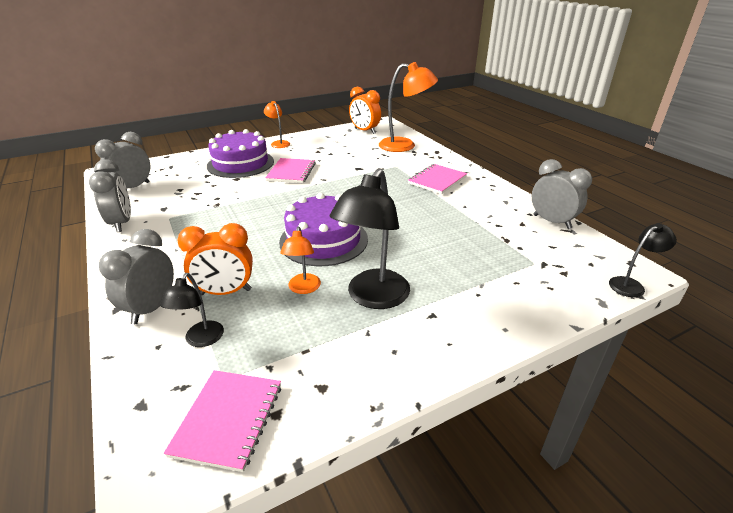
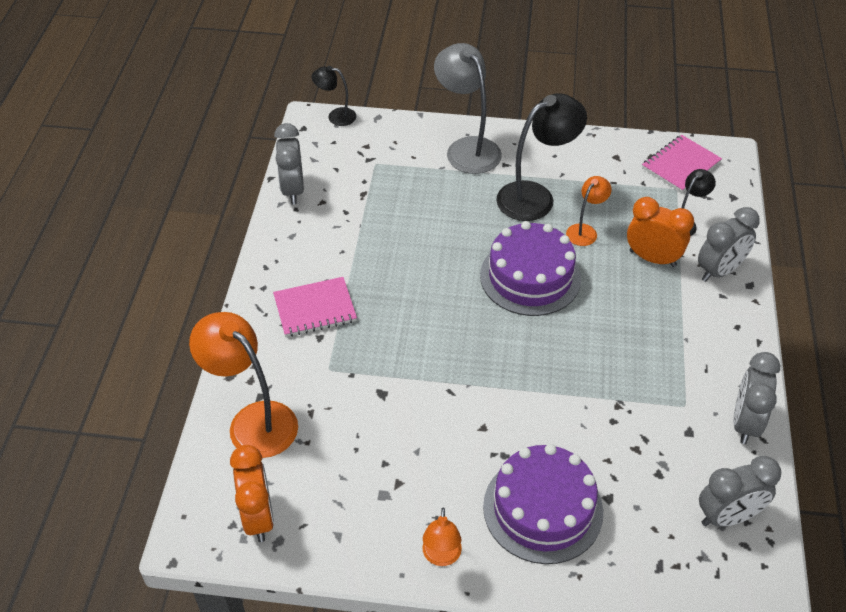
camera: 145 degrees left, 15 degrees up
pink notebook [265,158,316,183] -> none
none -> grey lamp [434,43,502,174]

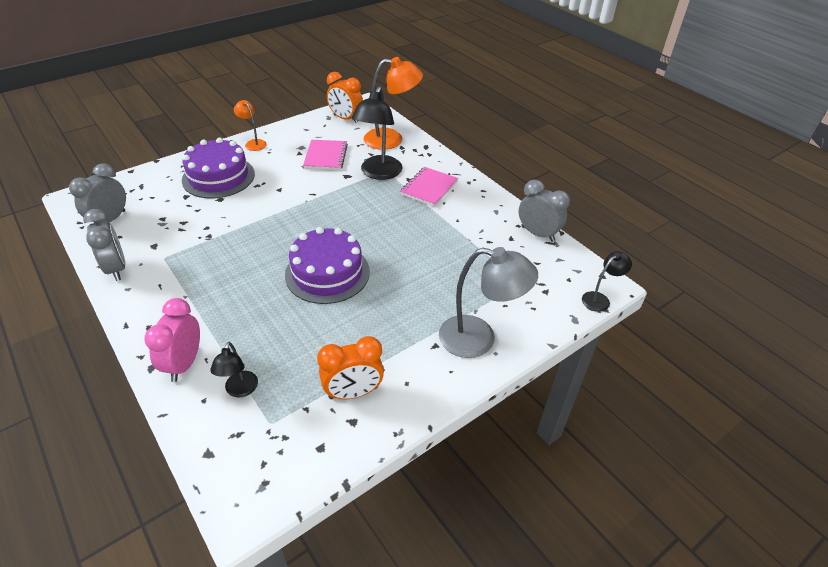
camera: 135 degrees right, 5 degrees down
black lamp [496,93,587,221] -> black lamp moved to [351,86,402,180]
orange lamp [566,176,612,246] -> none
orange clock [627,197,694,267] -> orange clock moved to [317,336,384,400]
pink notebook [642,135,722,193] -> pink notebook moved to [303,140,348,170]
grey clock [698,207,760,282] -> pink clock [144,298,200,382]

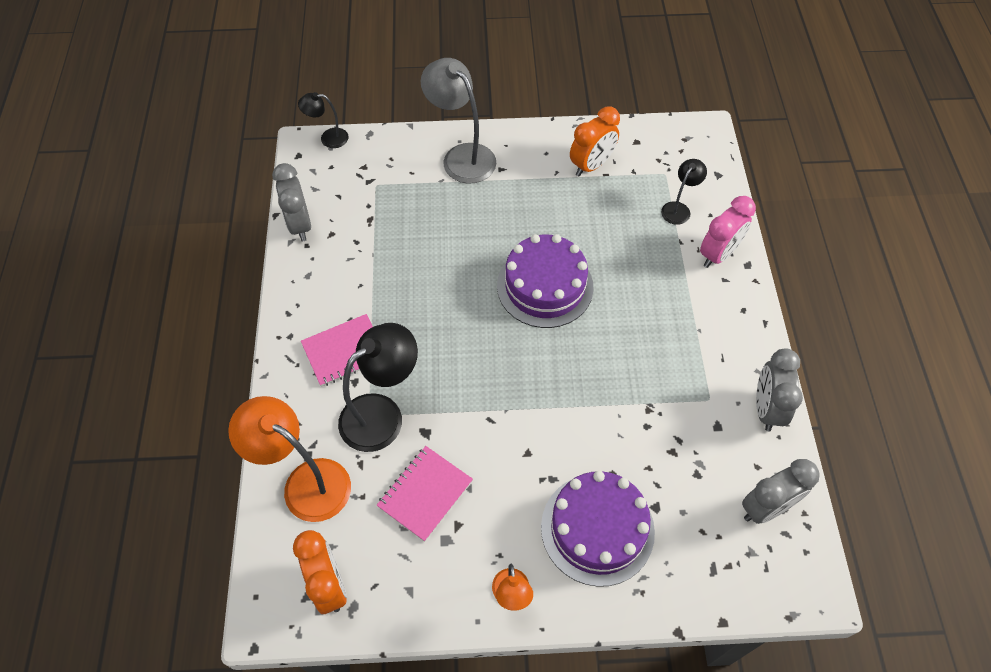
camera: 145 degrees left, 15 degrees up
orange clock [317,336,384,400] -> orange clock turned 120 degrees clockwise [570,106,620,176]

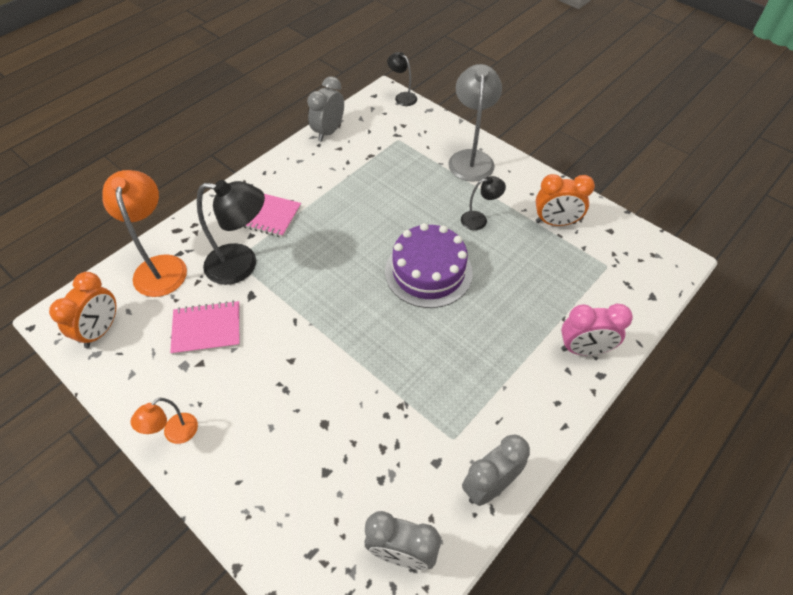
camera: 45 degrees right, 5 degrees down
purple cake [541,471,655,587] -> none
black lamp [661,159,707,225] -> black lamp moved to [461,176,506,230]

